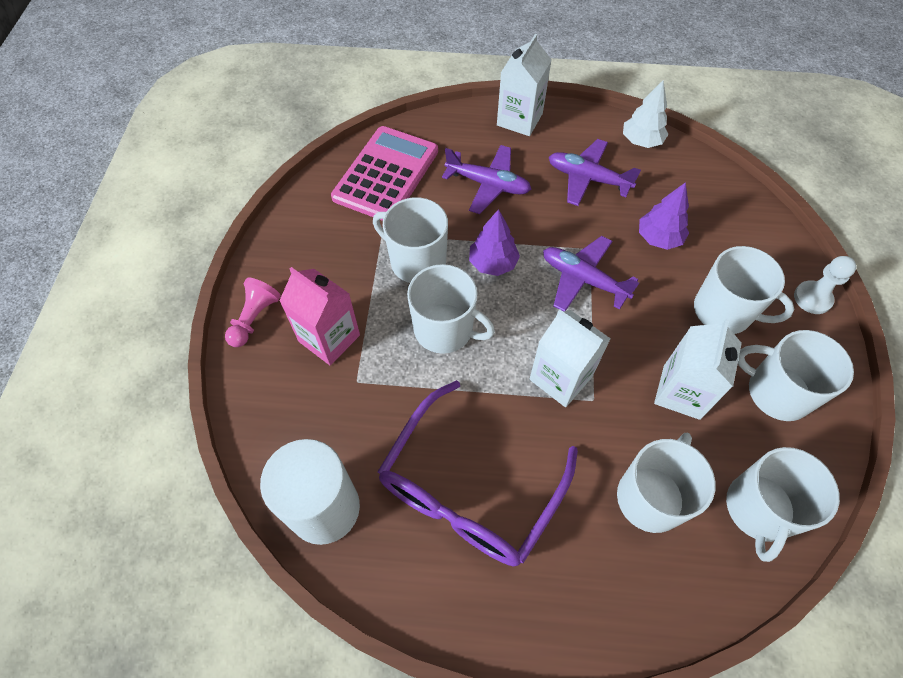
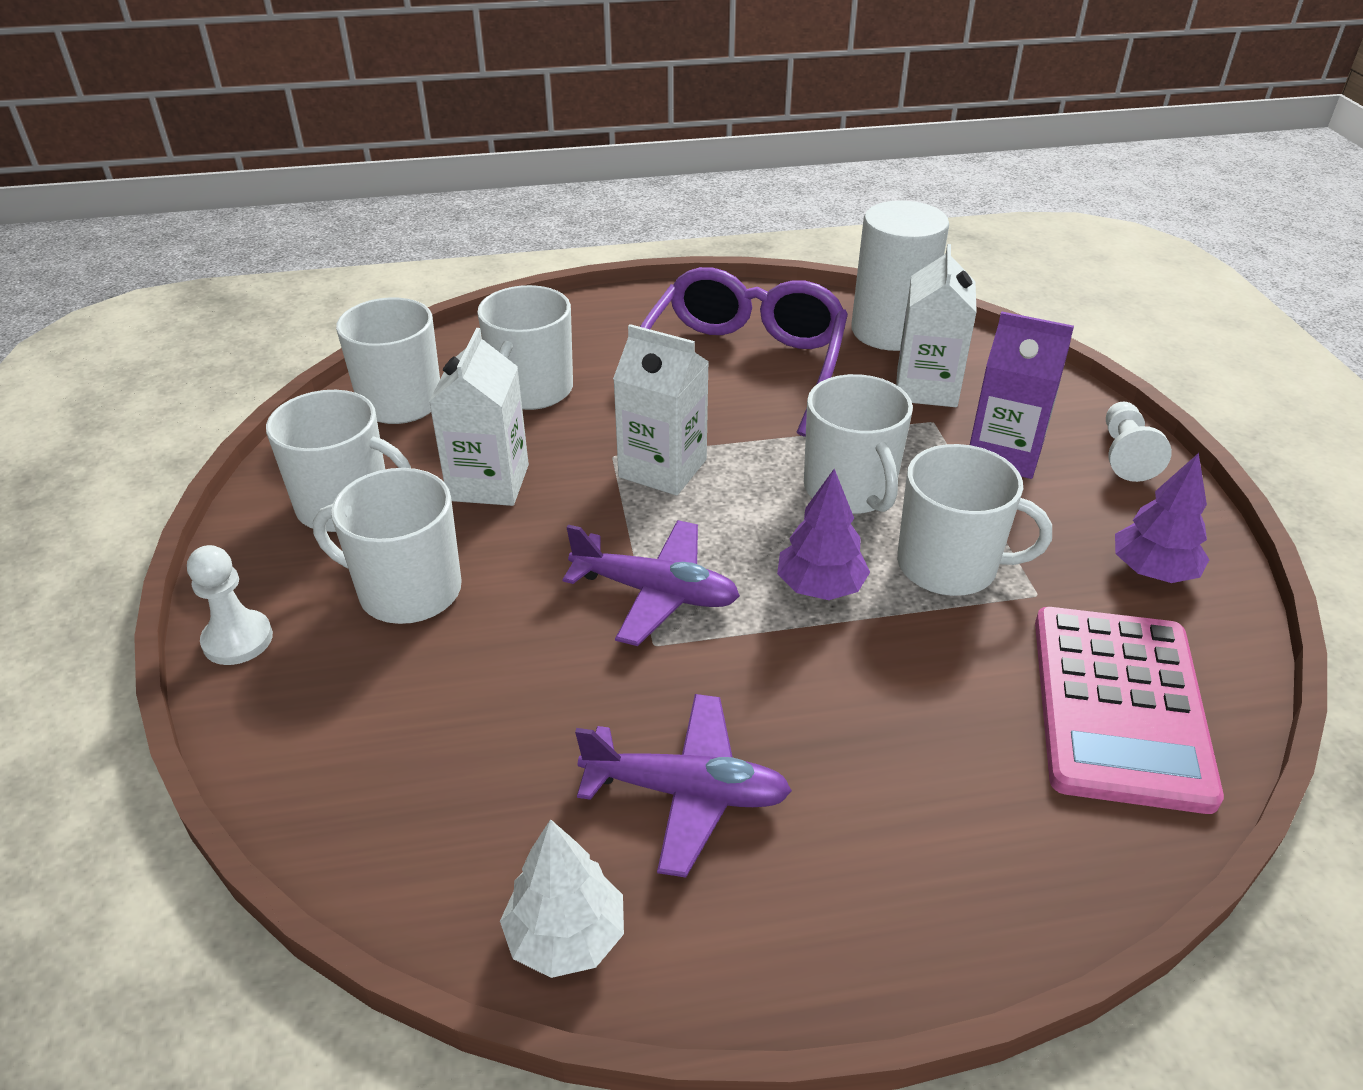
camera: 165 degrees right, 20 degrees down
pink pawn [225,277,281,347] -> white pawn [1106,402,1172,482]
pink carton [279,267,360,365] -> purple carton [970,311,1074,479]
white mug [407,264,495,354] -> white mug turned 120 degrees counterclockwise [804,374,913,514]
purple plane [442,145,531,214] -> none
white carton [497,34,551,136] -> white carton moved to [896,244,977,407]
purple tree [639,182,689,250] -> purple tree moved to [1115,453,1210,583]

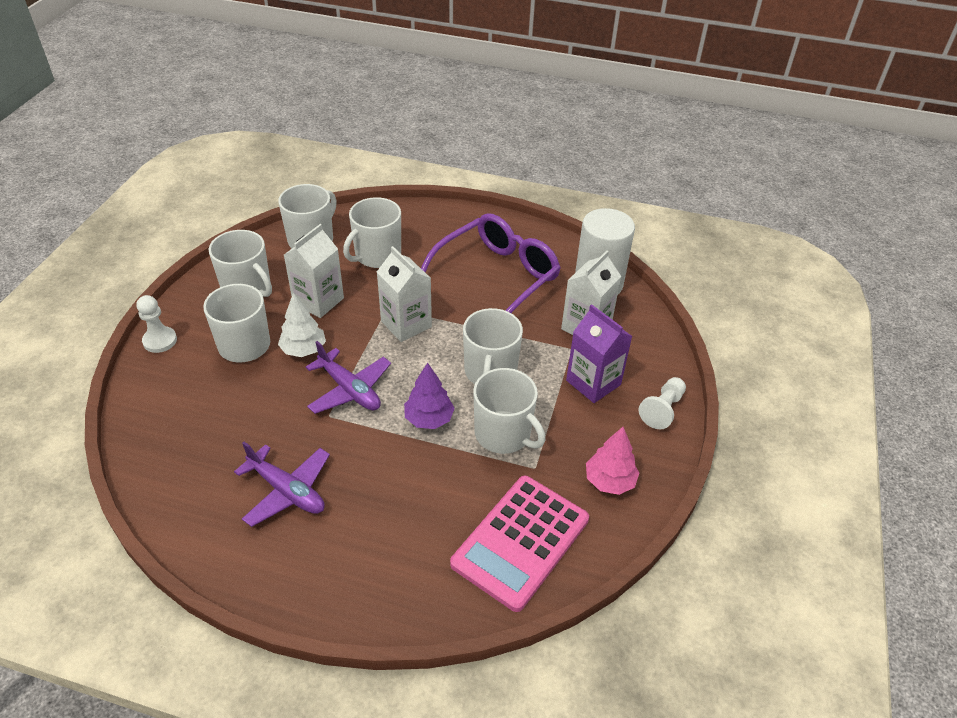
camera: 25 degrees right, 5 degrees up
white tree [500,819,624,978] -> white tree moved to [278,293,326,357]
purple tree [1115,453,1210,583] -> pink tree [586,427,639,495]

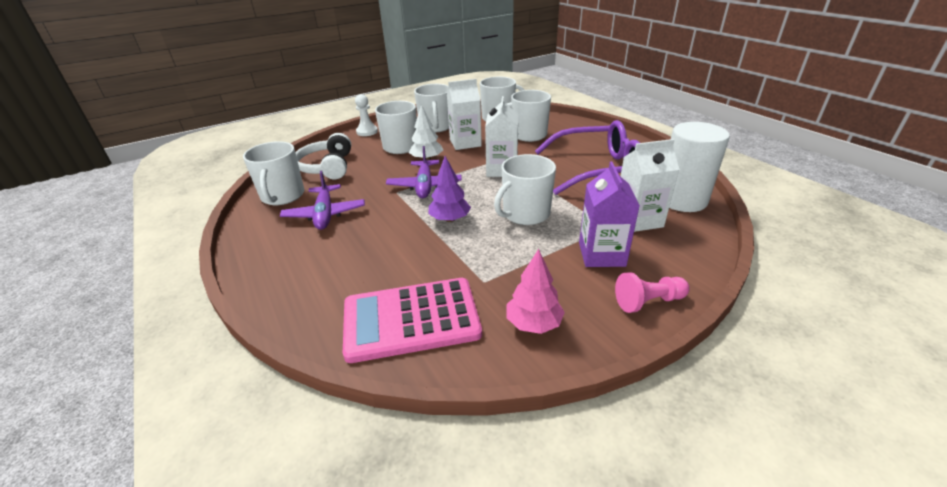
camera: 45 degrees right, 10 degrees down
white mug [473,368,545,454] -> white mug moved to [243,141,304,205]
white pawn [639,377,686,429] -> pink pawn [615,272,690,313]
none -> white headphones [295,133,351,179]

